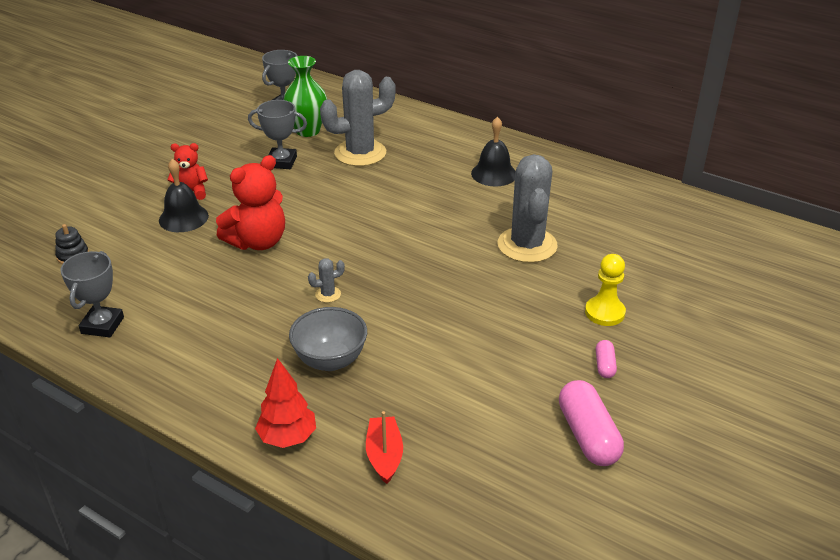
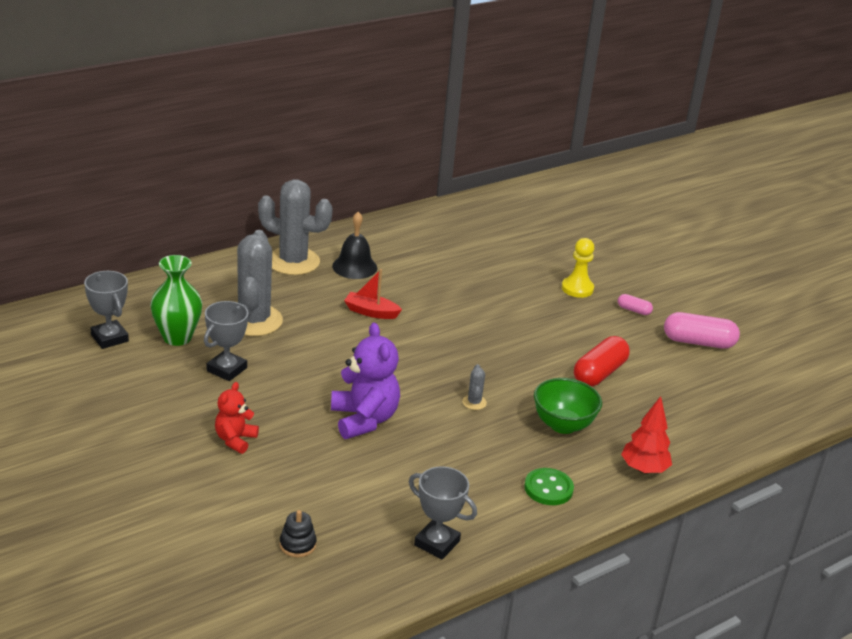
camera: 70 degrees left, 5 degrees down
black bell [159,159,209,232] -> none
red teddy bear [216,155,285,250] -> purple teddy bear [331,322,400,439]
grey bowl [289,307,367,371] -> green bowl [534,378,602,434]
red boat [366,411,403,484] -> red boat moved to [344,269,402,319]
grey cactus [498,154,557,263] -> grey cactus moved to [258,179,333,275]
none -> green button [524,468,574,505]
none -> red capsule [574,336,630,387]

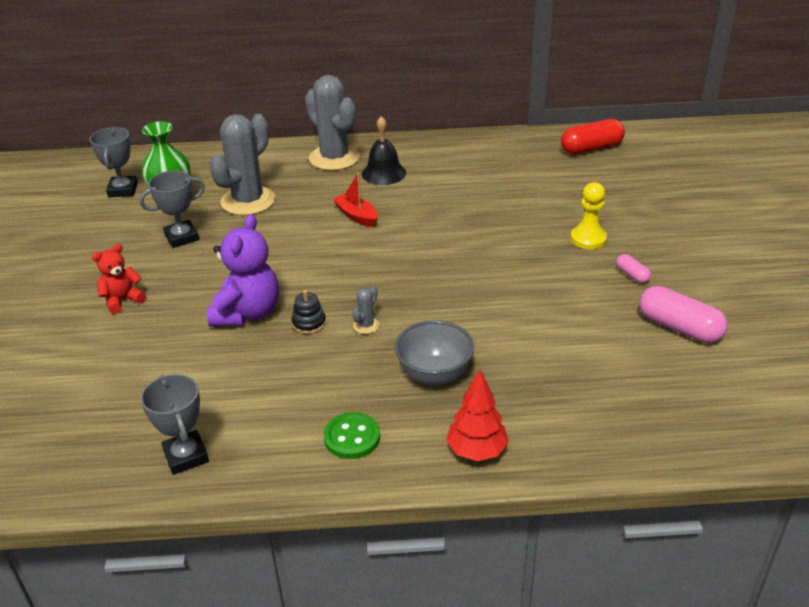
camera: 35 degrees right, 5 degrees up
black stacking toy [280,510,317,557] -> black stacking toy moved to [291,290,326,334]
green bowl [534,378,602,434] -> grey bowl [395,320,474,386]
red capsule [574,336,630,387] -> red capsule moved to [561,119,625,154]

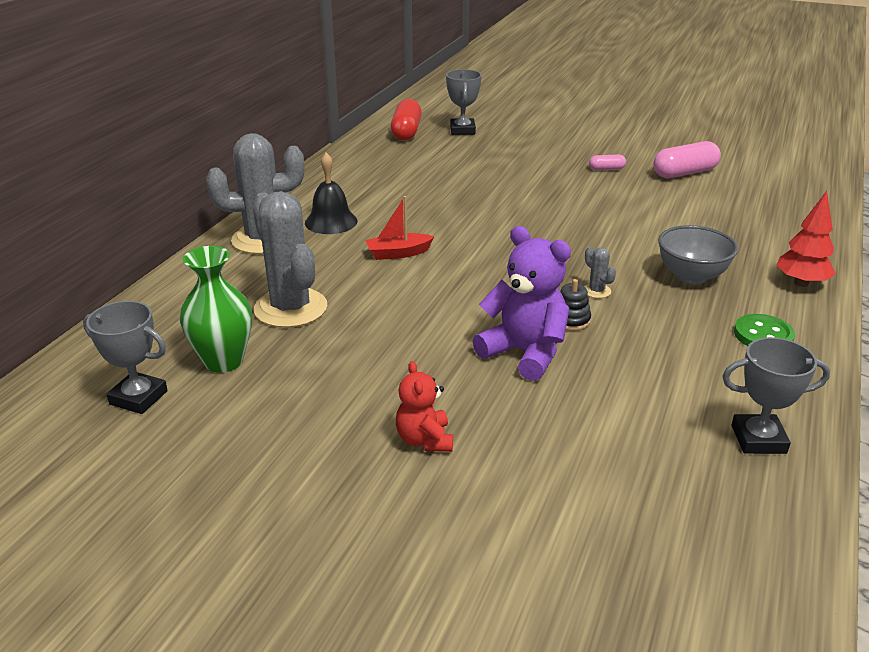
camera: 65 degrees left, 5 degrees down
grey trophy [139,171,205,248] -> grey trophy moved to [446,69,482,135]
yellow pawn [570,182,607,249] -> none

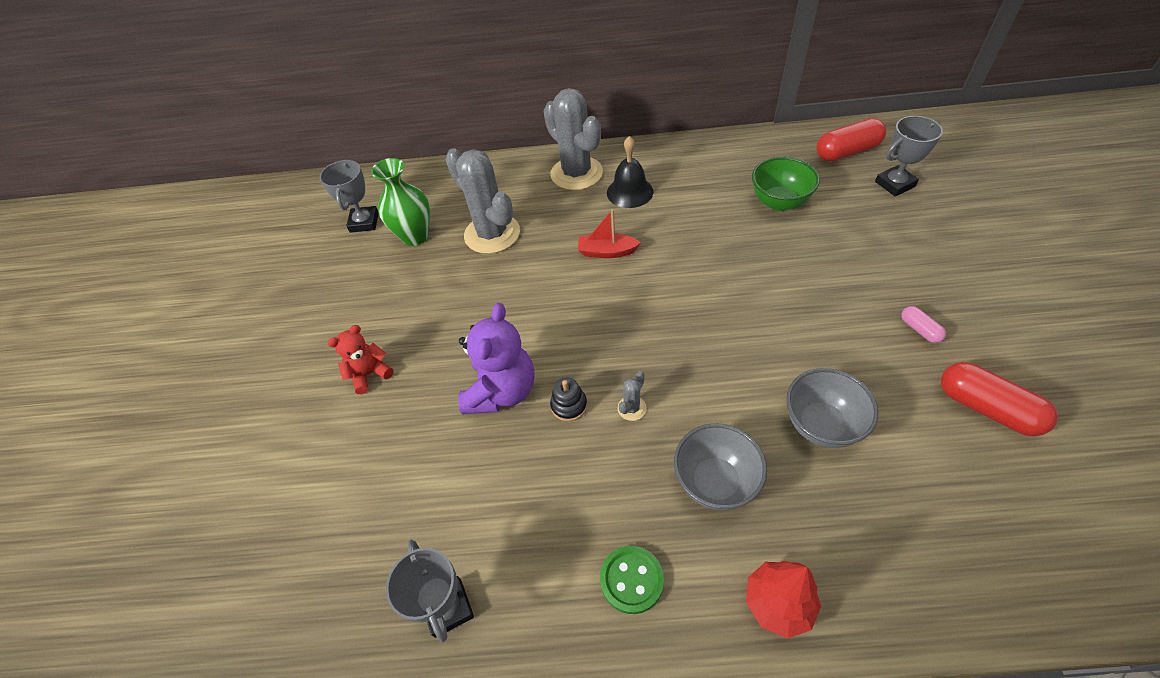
camera: 70 degrees right, 20 degrees up
grey cactus [252,191,327,328] -> grey cactus turned 75 degrees counterclockwise [445,148,520,254]
red boat [365,196,435,260] -> red boat turned 45 degrees counterclockwise [578,209,641,258]
pink capsule [653,141,721,178] -> red capsule [941,362,1058,436]
none -> green bowl [752,157,820,211]
none -> grey bowl [786,368,878,448]

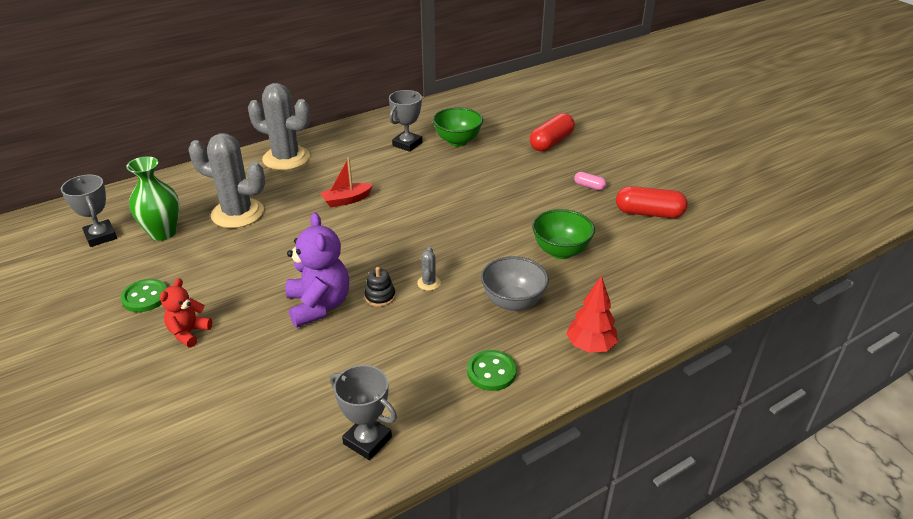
camera: 35 degrees left, 15 degrees down
black bell [607,136,653,208] -> none
grey bowl [786,368,878,448] -> green bowl [532,209,595,259]
red capsule [816,118,886,161] -> red capsule moved to [530,113,575,152]
grey trophy [875,116,943,196] -> grey trophy moved to [389,90,422,152]
none -> green button [121,279,167,312]

